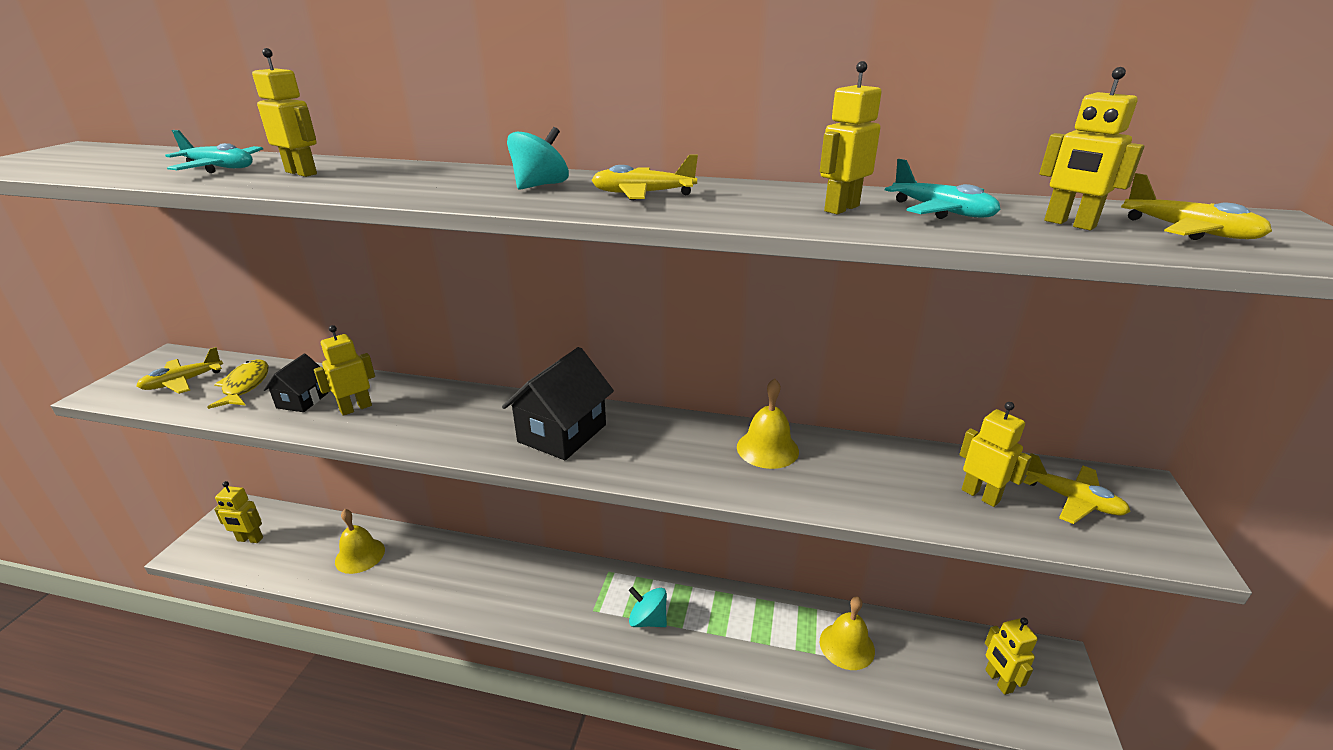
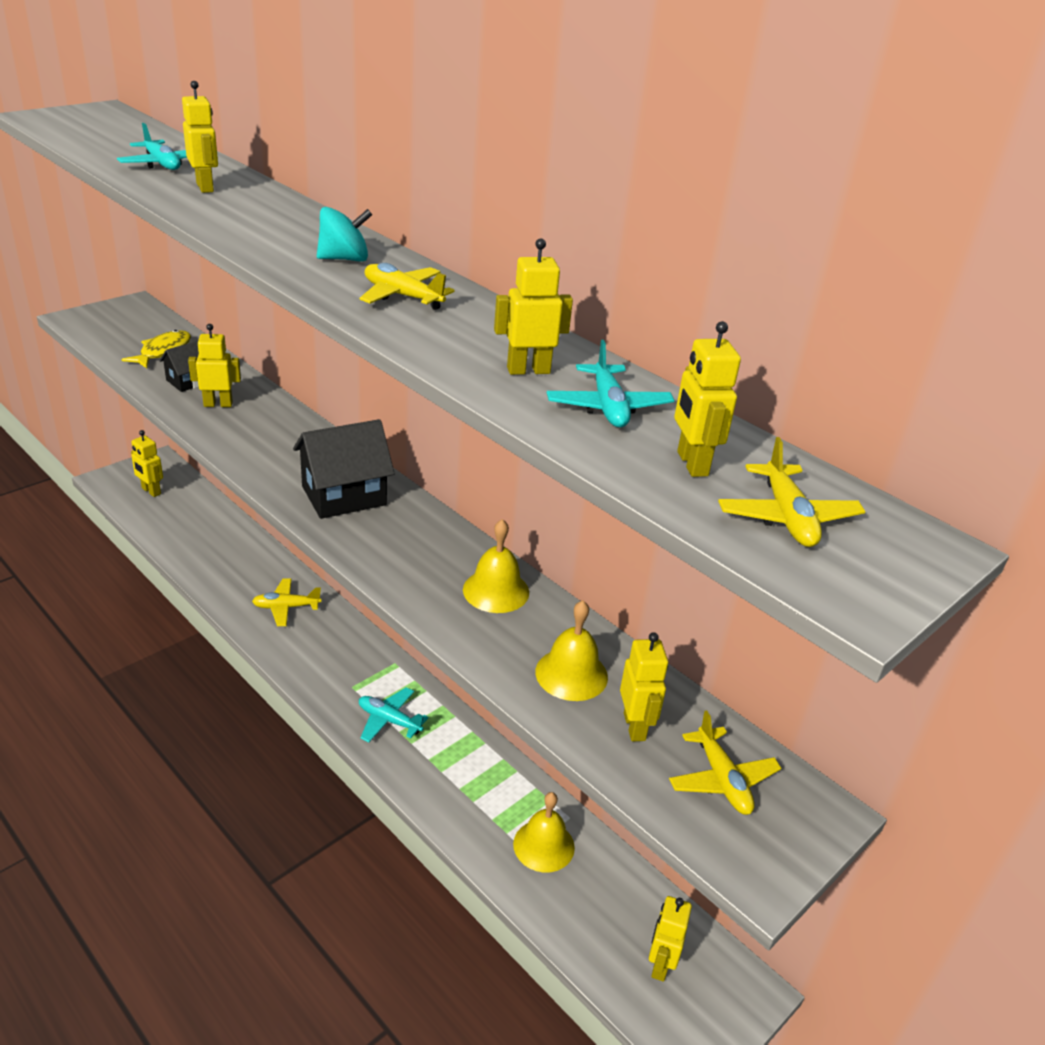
camera: 30 degrees right, 5 degrees up
yellow plane [136,347,223,394] -> yellow plane moved to [252,578,321,626]
yellow bell [335,509,385,574] -> yellow bell moved to [535,600,608,701]
turquoise spinning top [629,587,667,627] -> turquoise plane [359,687,429,742]

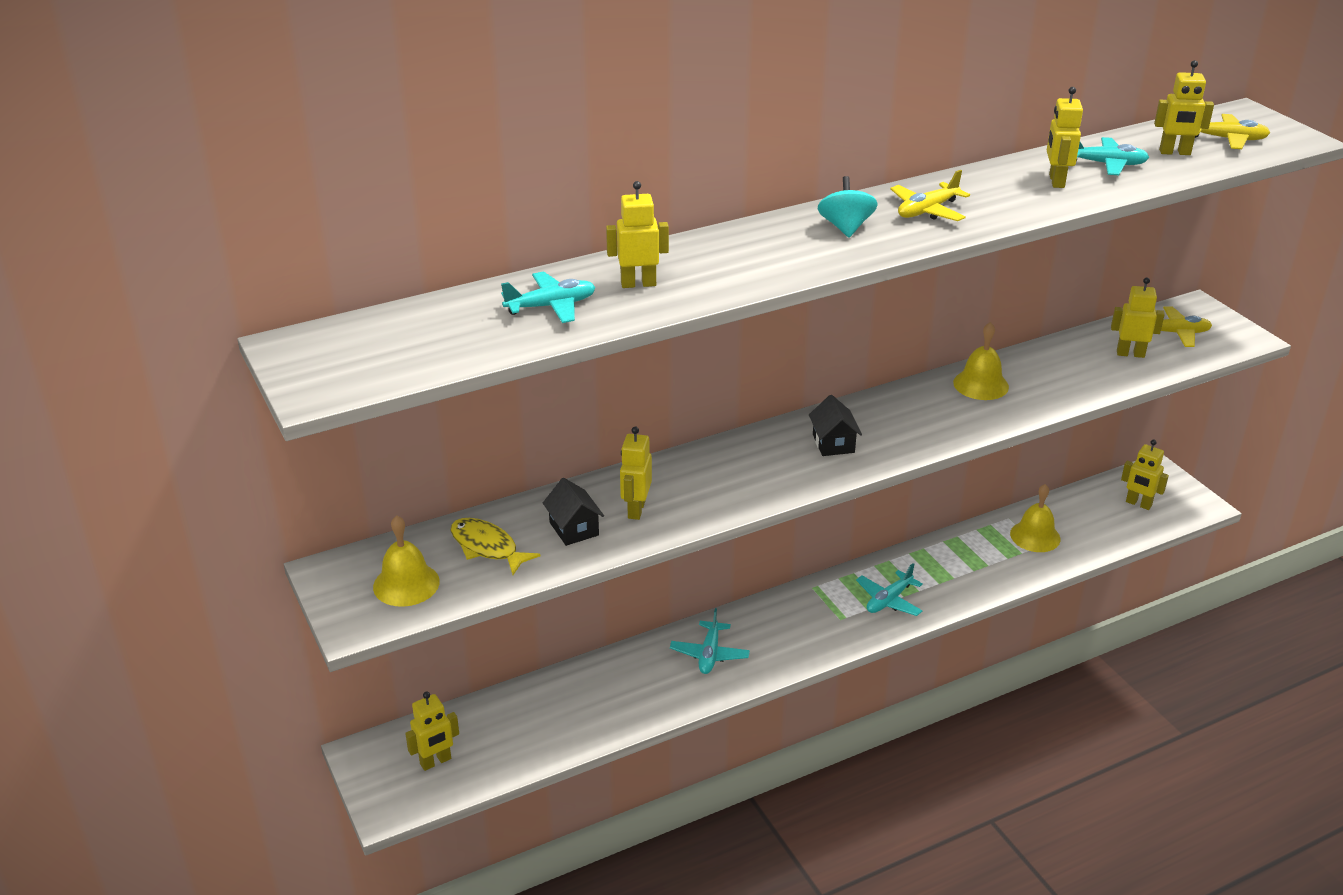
camera: 70 degrees left, 0 degrees up
yellow plane [252,578,321,626] -> turquoise plane [670,608,750,674]
black house [293,419,395,519] -> black house [809,395,862,456], size x0.58
yellow bell [535,600,608,701] -> yellow bell moved to [373,515,440,607]

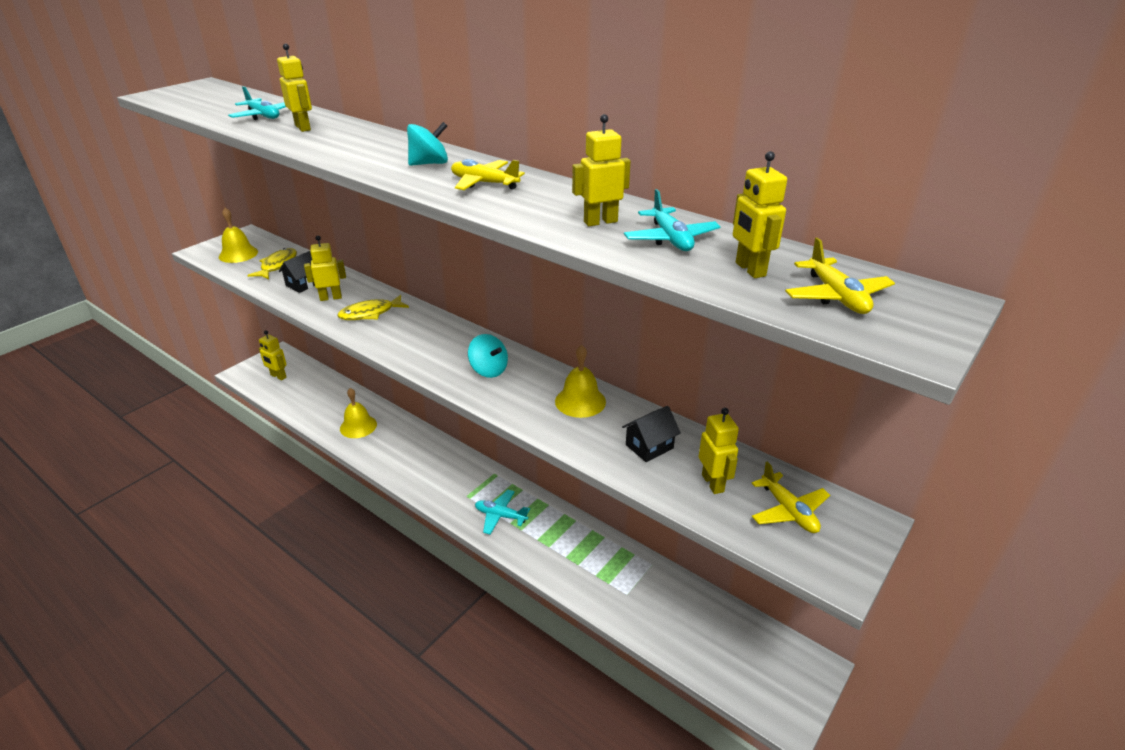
camera: 65 degrees right, 0 degrees up
turquoise plane [670,608,750,674] -> none
black house [809,395,862,456] -> black house moved to [622,406,681,462]
yellow bell [1010,484,1060,552] -> yellow bell moved to [340,388,377,438]
yellow robot [1121,440,1169,510] -> none
none -> yellow fish [337,295,409,320]
none -> turquoise spinning top [468,334,508,378]

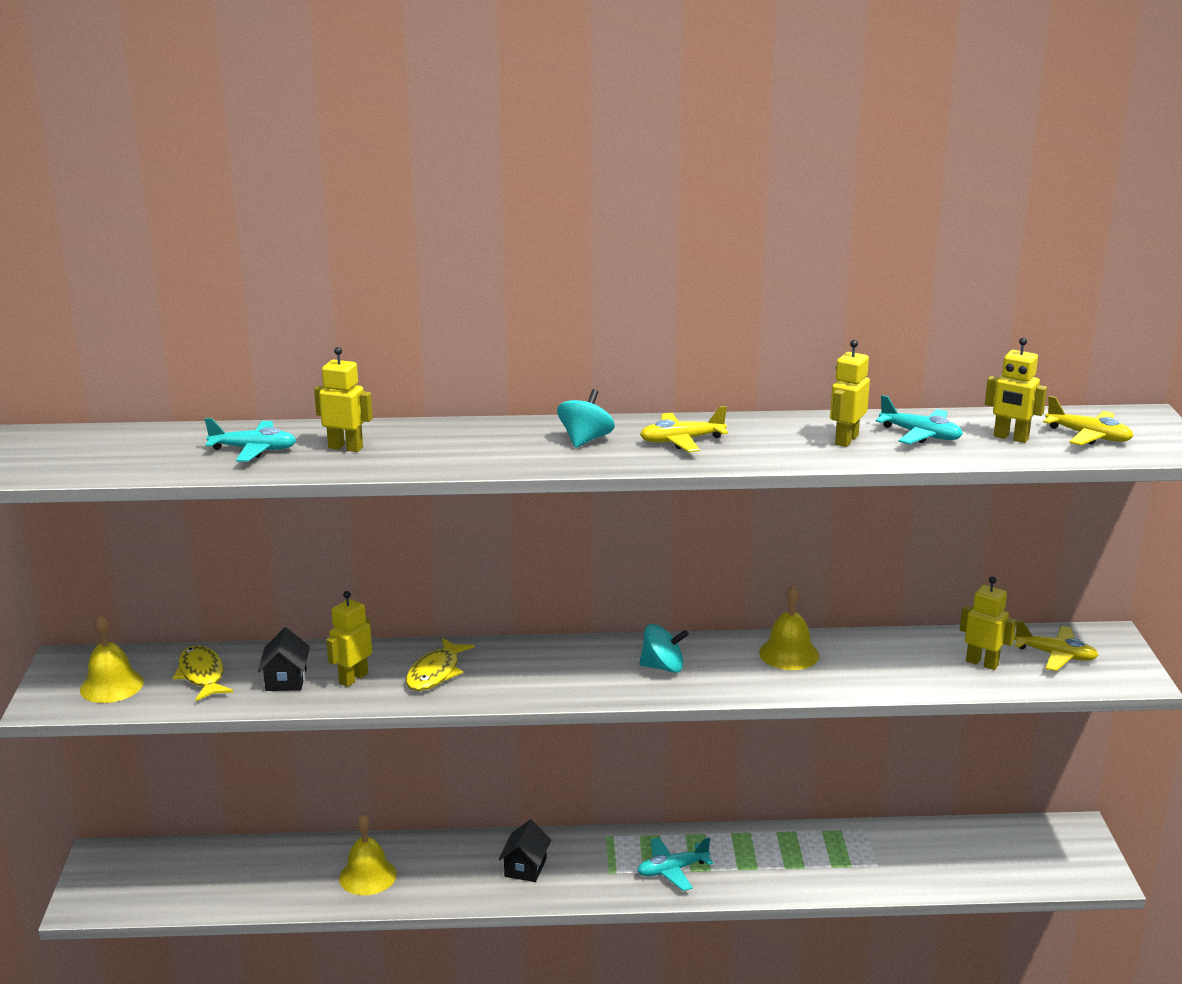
camera: 40 degrees left, 10 degrees down
yellow robot [259,330,287,380] -> none
black house [622,406,681,462] -> black house moved to [499,820,551,882]

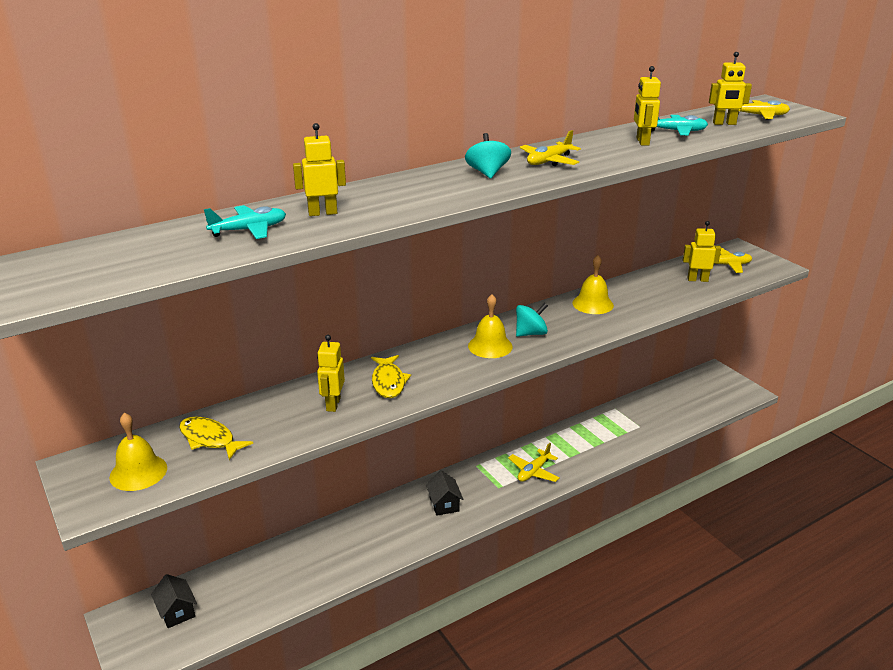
camera: 30 degrees left, 5 degrees up
black house [258,627,310,691] -> black house moved to [151,574,197,628]
yellow bell [339,815,397,895] -> yellow bell moved to [468,294,513,358]
turquoise plane [637,837,713,891] -> yellow plane [508,443,560,482]

